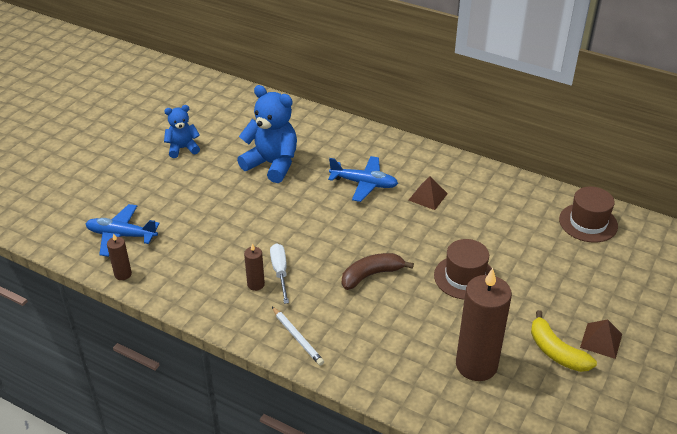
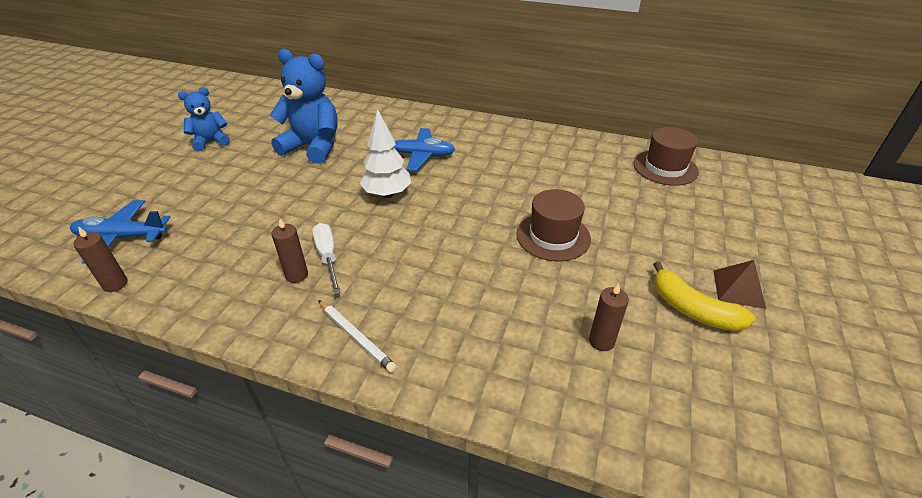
camera: 10 degrees left, 0 degrees up
brown banana [342,253,414,290] -> none
brown pyramid [409,176,448,210] -> none
brown candle [456,268,512,381] -> brown candle [589,283,629,351], size x0.45
none -> white tree [359,109,412,198]

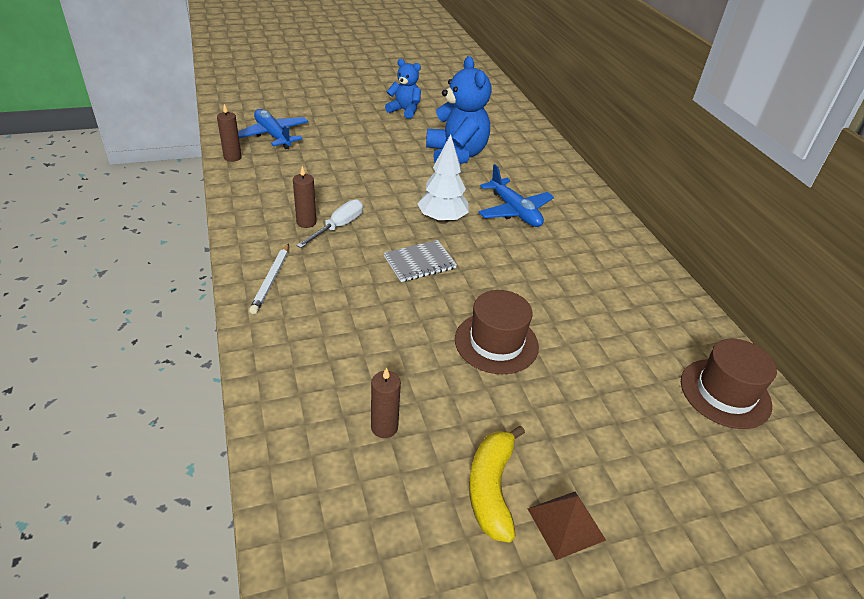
camera: 50 degrees right, 0 degrees up
none -> grey notebook [384,240,457,282]

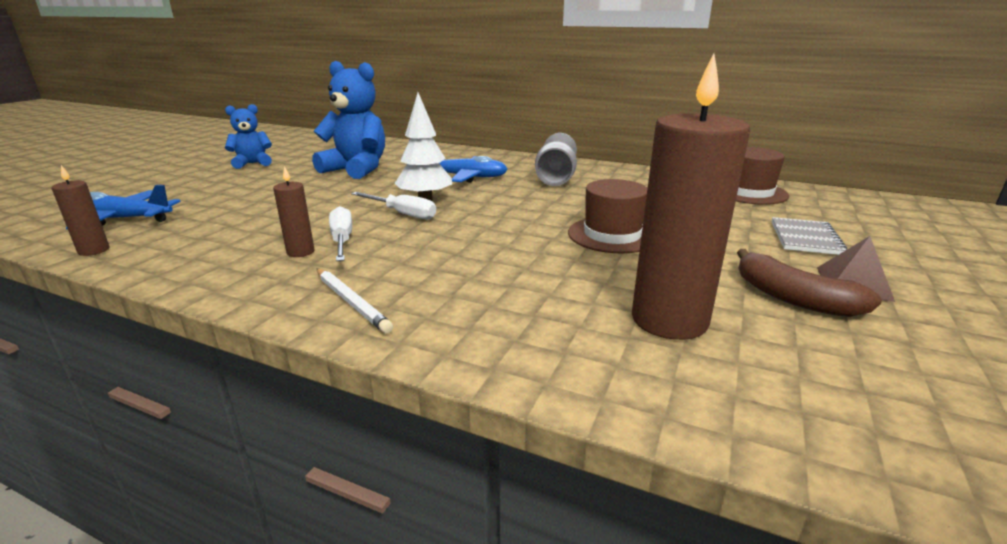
camera: 45 degrees left, 15 degrees down
brown candle [371,367,401,438] -> brown candle [632,54,750,340], size x2.21
grey notebook [384,240,457,282] -> grey notebook moved to [772,217,847,255]
yellow banana [469,426,525,543] -> brown banana [737,249,882,317]
none -> white screwdriver [351,192,436,219]
none -> grey goblet [535,133,577,186]

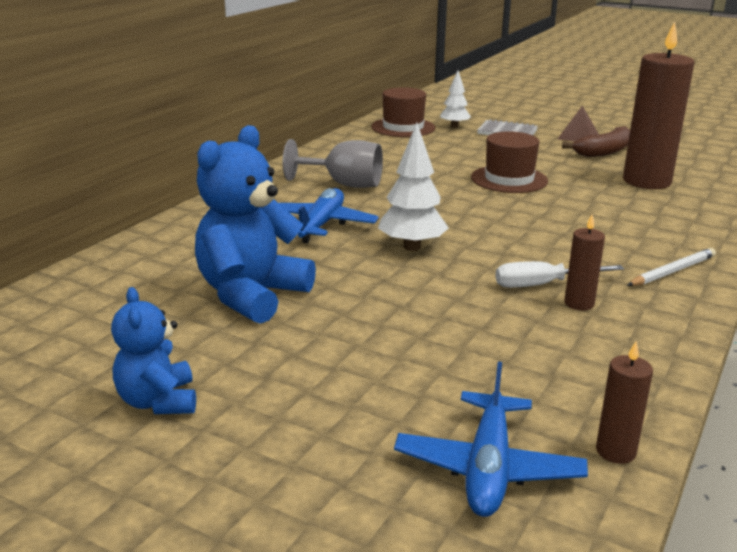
camera: 85 degrees left, 0 degrees up
white screwdriver [351,192,436,219] -> none
none -> white tree [440,70,471,128]

